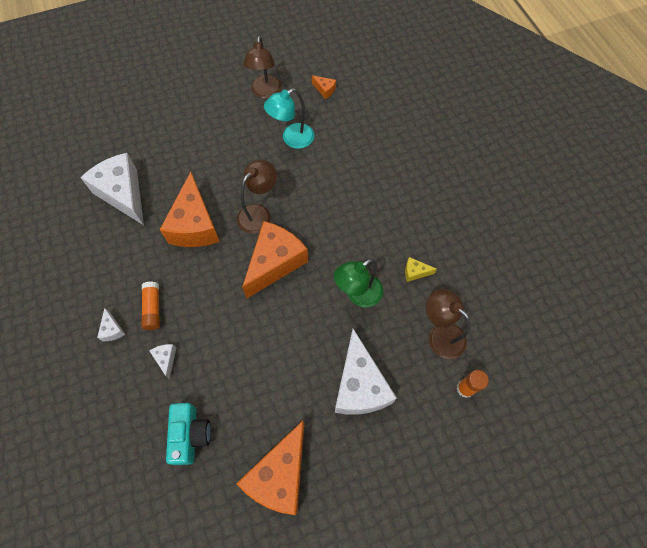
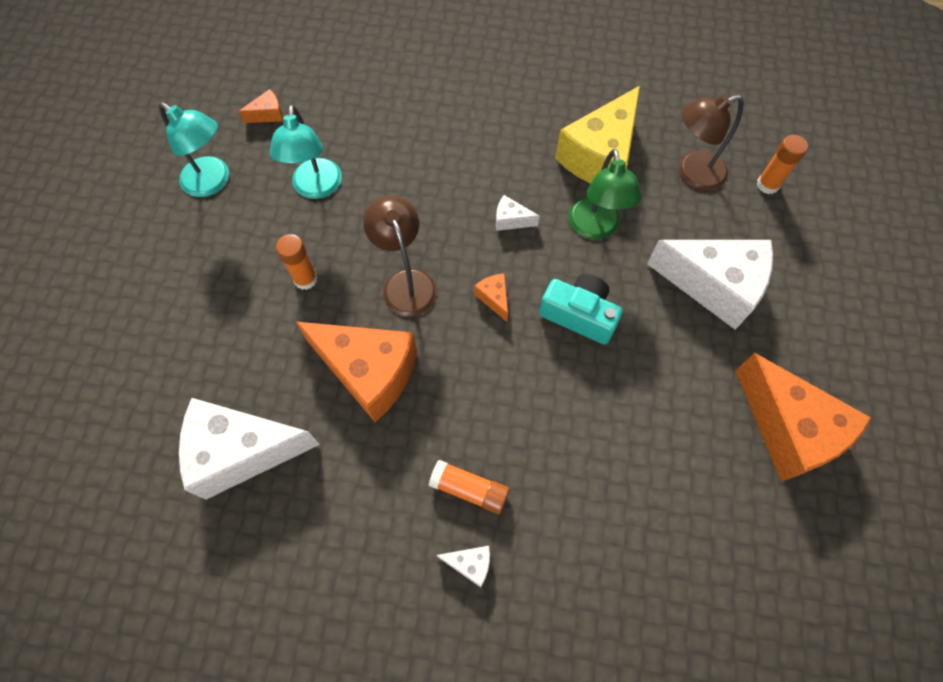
camera: 60 degrees left, 0 degrees up
white cheese [149,344,176,379] -> white cheese moved to [496,195,540,231]
turquoise camera [166,403,211,465] -> turquoise camera moved to [539,274,623,344]
orange cheese [242,221,308,298] -> orange cheese [474,273,508,322], size x0.41
brown lamp [243,36,281,99] -> turquoise lamp [159,102,229,197]
yellow cheese [405,257,437,282] -> yellow cheese [555,86,640,184], size x2.43
none -> orange glue stick [276,234,318,290]

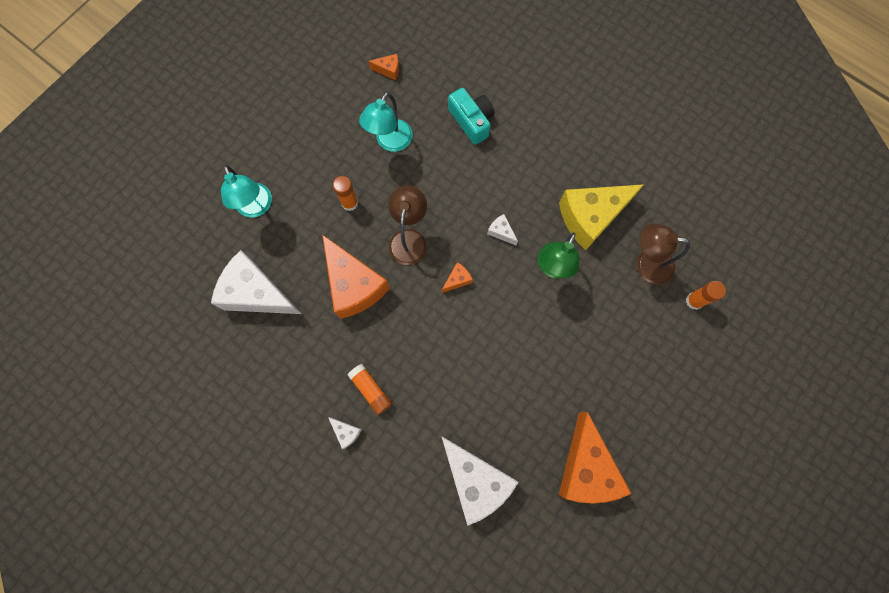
camera: 30 degrees right, 10 degrees up
turquoise lamp [159,102,229,197] -> turquoise lamp moved to [221,165,272,218]
orange cheese [474,273,508,322] -> orange cheese turned 45 degrees clockwise [442,262,473,293]
turquoise camera [539,274,623,344] -> turquoise camera moved to [448,88,494,145]
white cheese [647,240,773,330] -> white cheese moved to [441,436,519,526]

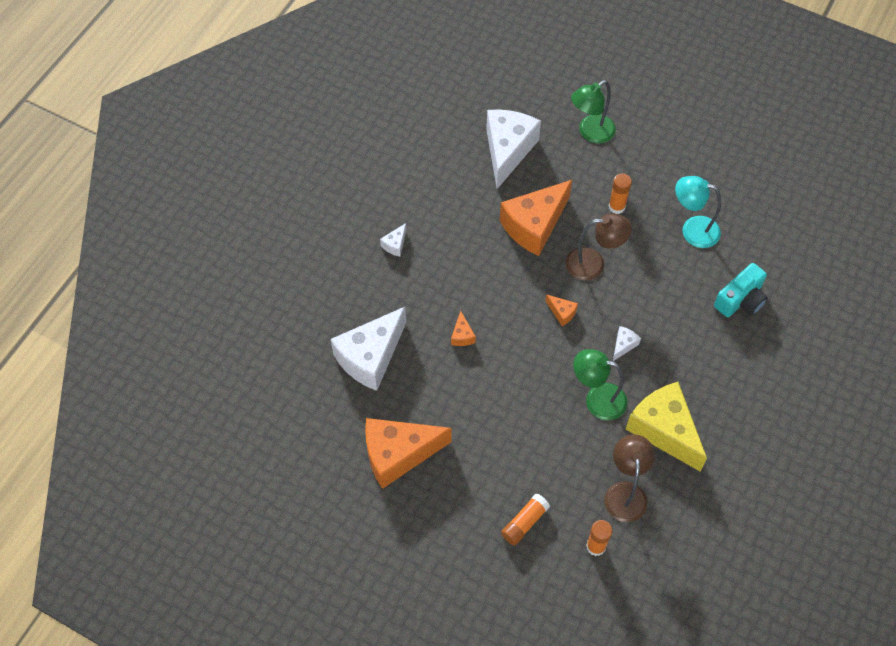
camera: 80 degrees right, 15 degrees down
turquoise lamp [221,165,272,218] -> green lamp [571,80,616,143]
orange glue stick [348,364,392,415] -> orange glue stick moved to [501,493,550,546]
orange cheese [368,54,399,81] -> orange cheese moved to [451,311,476,346]

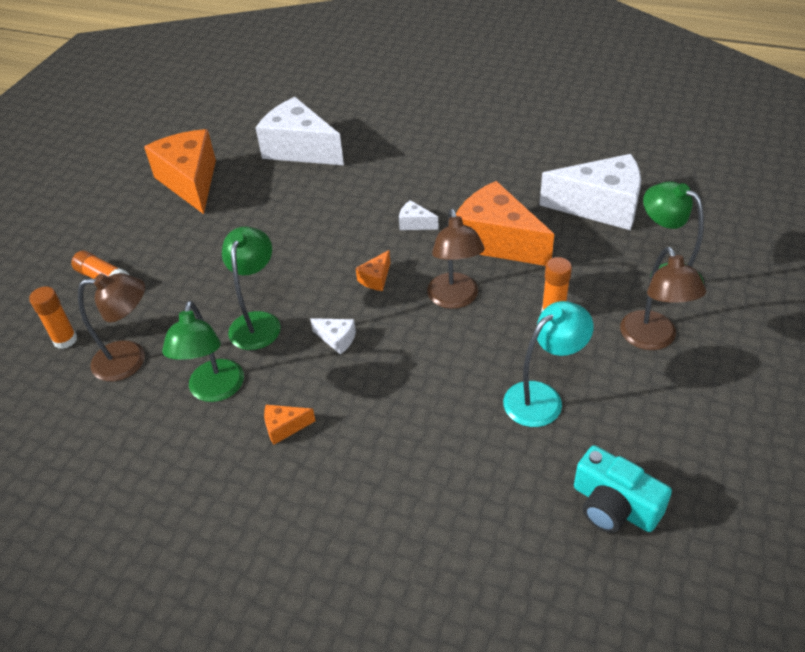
camera: 85 degrees right, 15 degrees down
white cheese [380,223,407,257] -> white cheese moved to [399,200,439,230]
orange cheese [451,311,476,346] -> orange cheese moved to [264,405,316,445]
yellow cheese [626,382,707,471] -> green lamp [162,301,244,402]
turquoise lamp [675,176,721,248] -> turquoise lamp turned 45 degrees clockwise [503,301,593,427]
turquoise camera [714,263,768,317] -> turquoise camera moved to [574,445,672,533]
none -> brown lamp [620,247,706,350]

